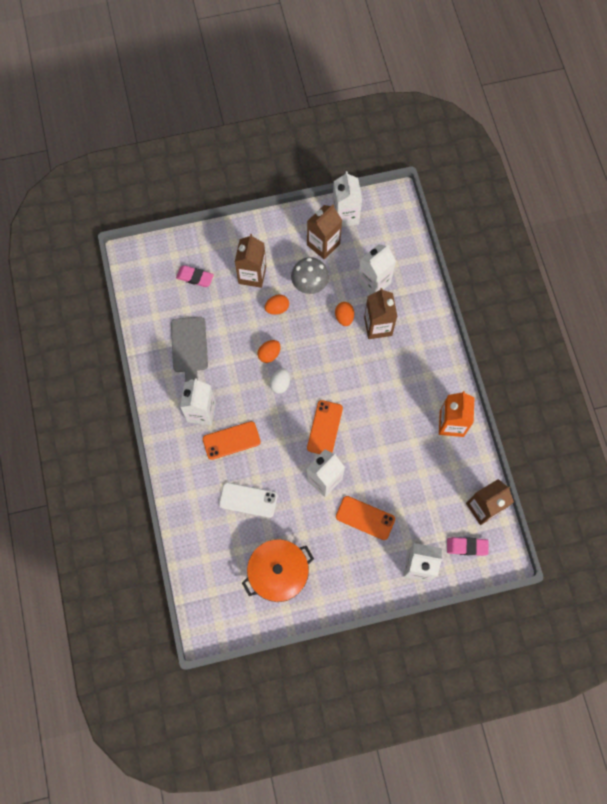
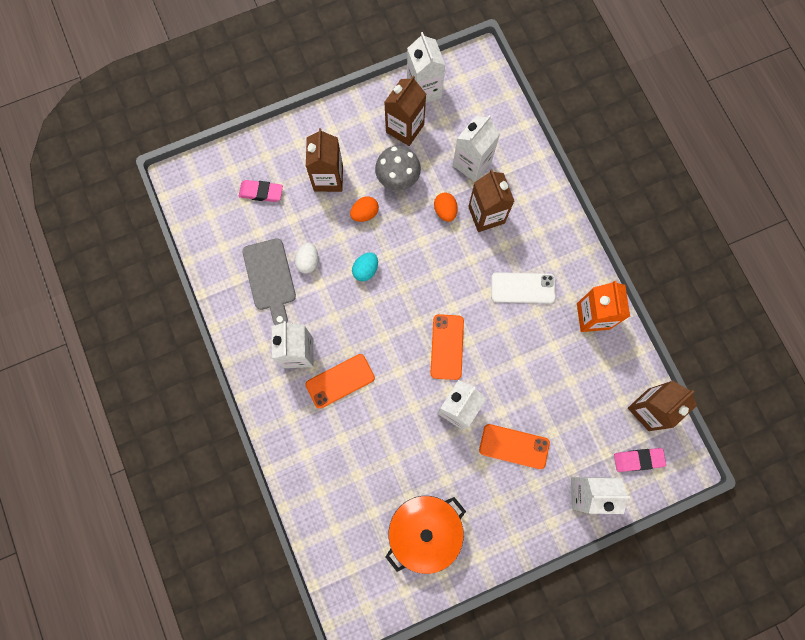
camera: 10 degrees left, 5 degrees up
white phone [219,482,278,518] -> white phone moved to [491,272,556,304]
orange egg [258,340,281,363] -> turquoise egg [352,252,378,281]
white egg [270,368,290,394] -> white egg moved to [295,243,319,274]

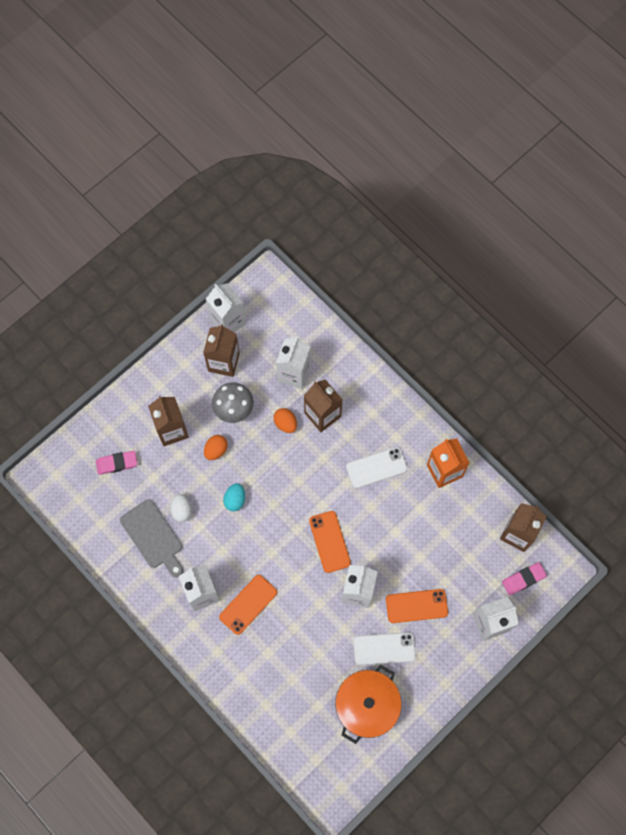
camera: 20 degrees left, 5 degrees down
none -> white phone [353,632,416,665]

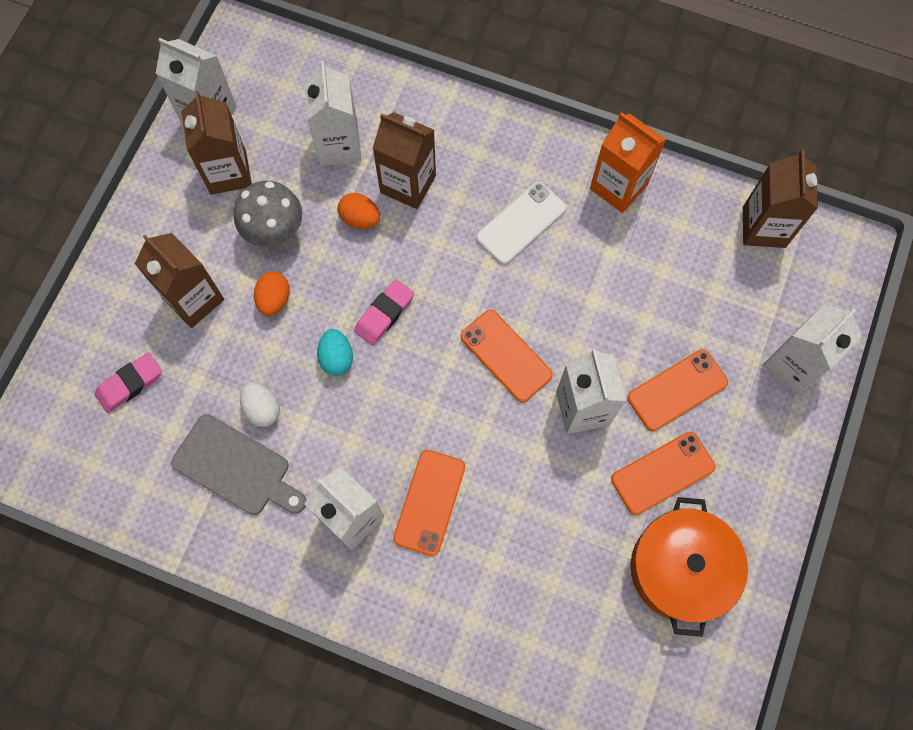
camera: 25 degrees left, 0 degrees up
white phone [353,632,416,665] -> orange phone [611,432,715,515]
pink eraser [502,562,547,595] -> pink eraser moved to [354,279,414,345]

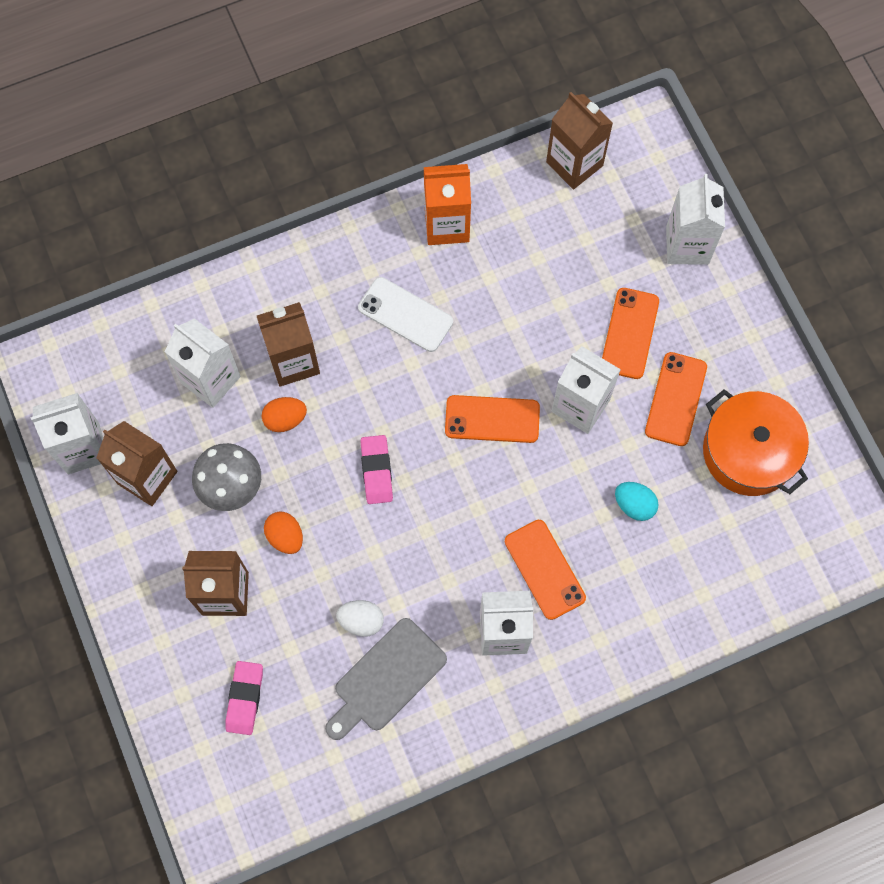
camera: 45 degrees left, 0 degrees up
grey cutting board [171,414,306,515] -> grey cutting board turned 150 degrees clockwise [325,618,447,740]
turquoise egg [317,329,353,376] -> turquoise egg moved to [615,482,659,521]
white phone [476,182,566,265] -> white phone turned 60 degrees counterclockwise [358,277,453,352]

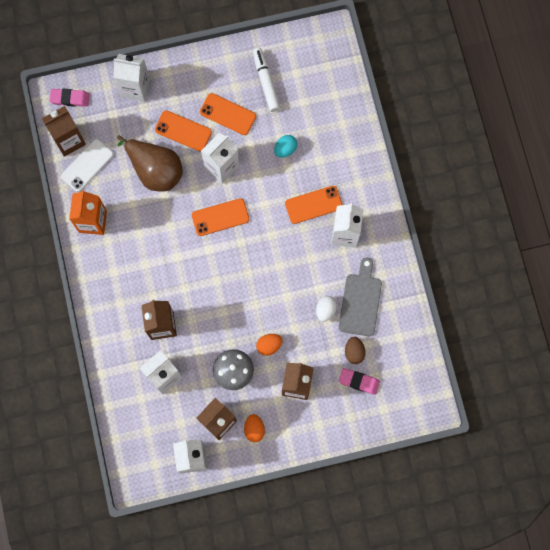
camera: 80 degrees left, 5 degrees up
orange egg [262,397,307,432] -> orange egg moved to [244,414,265,442]
grey cutting board [325,618,447,740] -> grey cutting board turned 135 degrees counterclockwise [339,258,382,336]
white phone [358,277,453,352] -> white phone moved to [61,139,114,192]
pink eraser [360,435,393,504] -> pink eraser moved to [50,89,90,107]
orange phone [445,395,540,443] -> orange phone turned 60 degrees clockwise [192,198,249,236]
orange pot [703,389,809,496] -> white marker [253,48,280,112]
none -> brown pear [117,135,182,192]
none -> brown egg [345,337,366,364]

